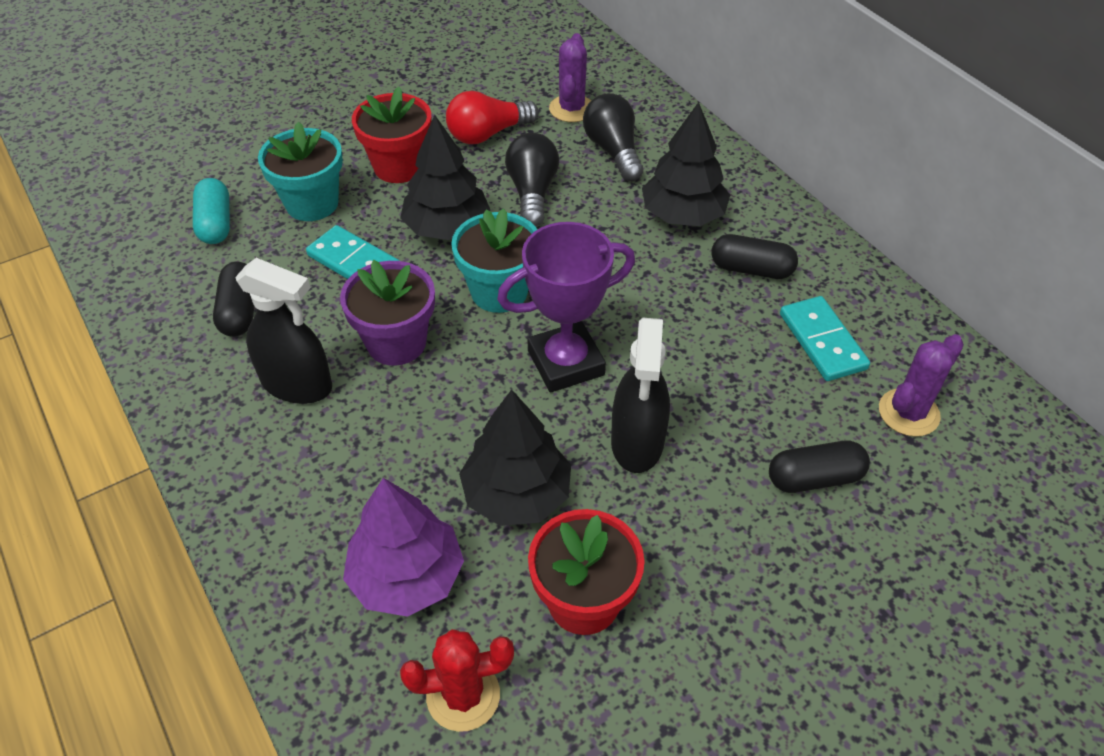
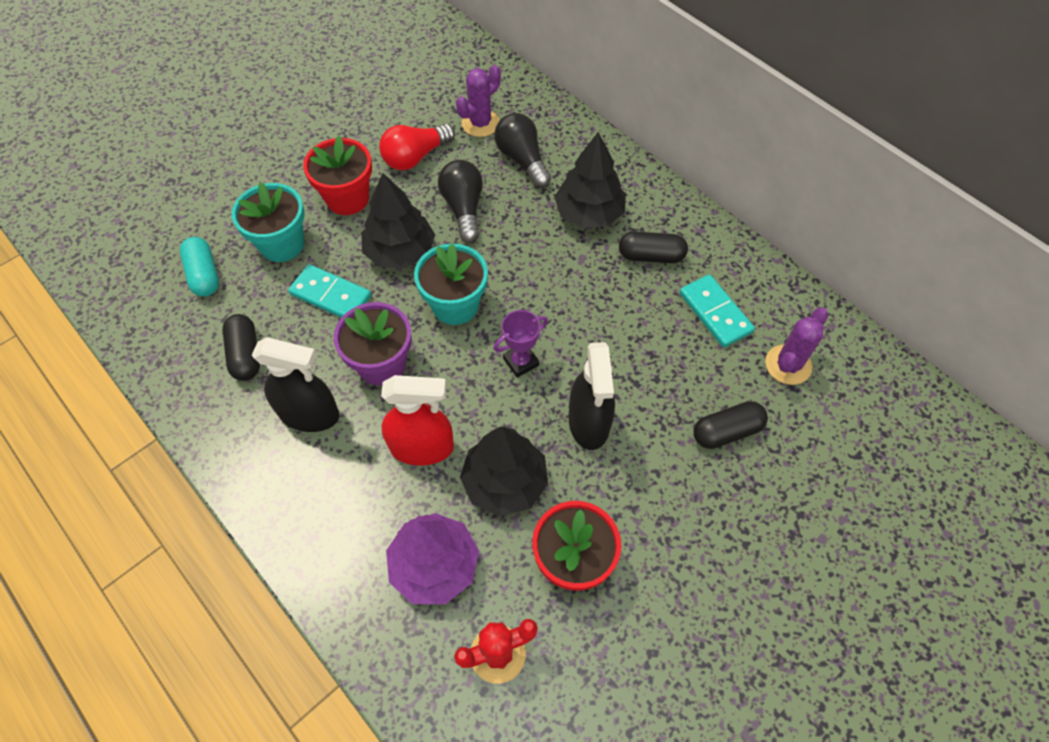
camera: 10 degrees left, 10 degrees up
purple trophy [497,222,635,393] -> purple trophy [493,310,548,378], size x0.56
purple cactus [549,33,591,122] -> purple cactus turned 45 degrees clockwise [456,65,501,137]
none -> red spray bottle [381,375,454,466]

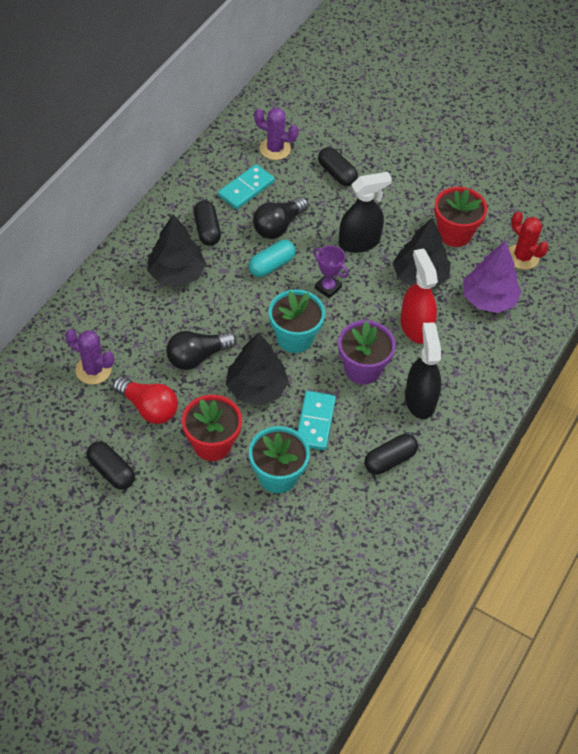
camera: 110 degrees left, 5 degrees down
turquoise capsule [180,237,219,297] -> turquoise capsule moved to [249,240,296,277]
black light bulb [494,113,551,188] -> black light bulb moved to [253,197,308,239]
none -> black capsule [86,441,135,490]

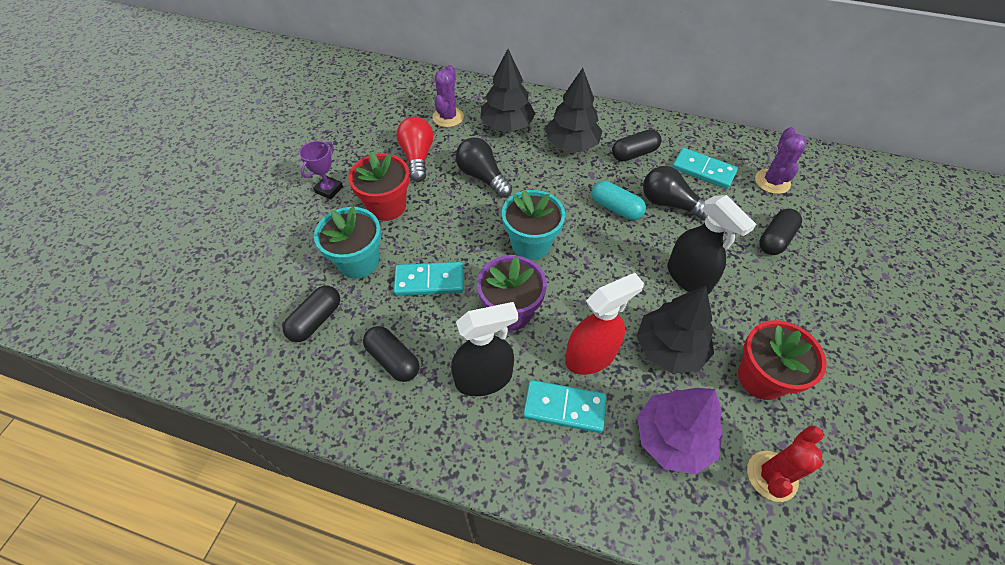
camera: 80 degrees right, 0 degrees up
black capsule [86,441,135,490] -> black capsule moved to [283,286,340,342]
red light bulb [113,376,178,424] -> red light bulb turned 150 degrees clockwise [397,117,433,182]
black tree [226,332,289,405] -> black tree moved to [480,49,536,132]
purple trophy [313,246,349,298] -> purple trophy moved to [299,141,343,199]
none -> turquoise domino [523,380,607,433]

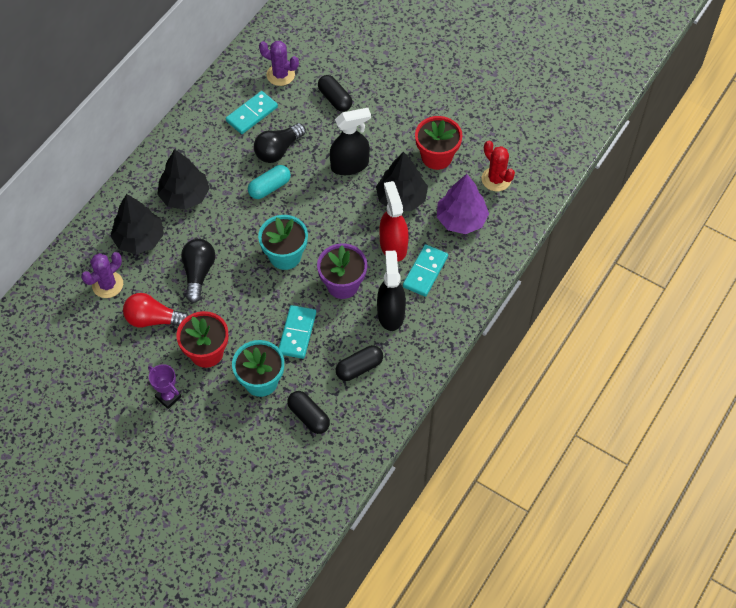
camera: 75 degrees left, 5 degrees up
purple cactus [433,65,464,127] -> purple cactus turned 75 degrees counterclockwise [81,252,123,298]
black light bulb [456,137,512,198] -> black light bulb turned 120 degrees clockwise [181,239,215,303]
black capsule [612,129,661,162] -> none

